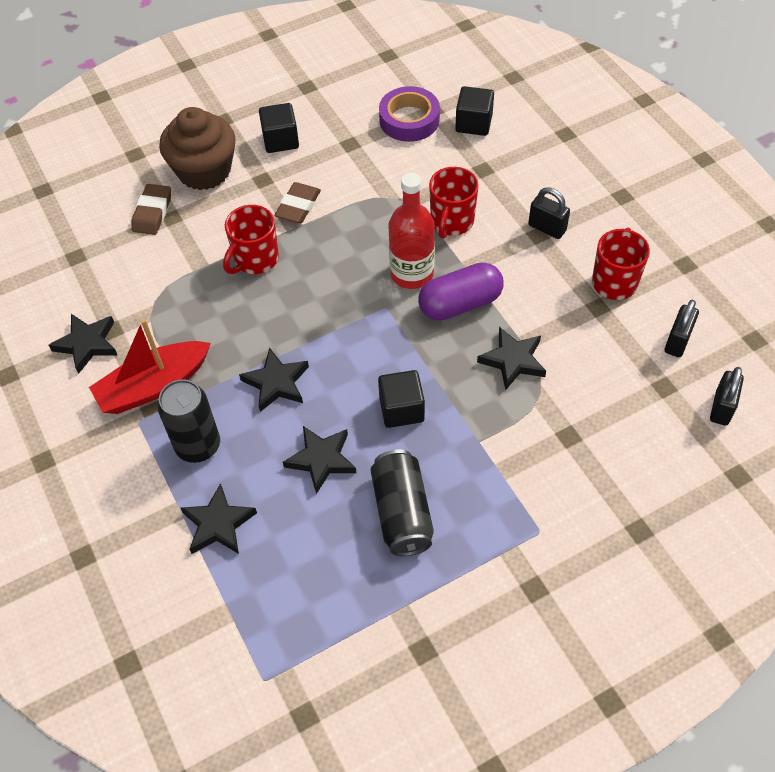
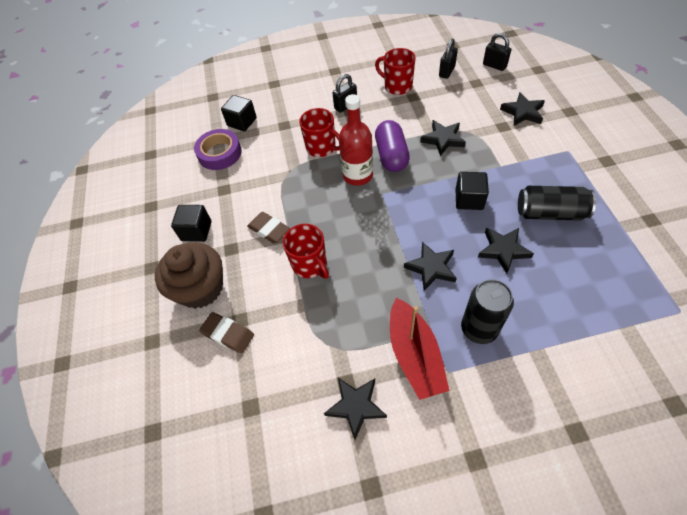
camera: 70 degrees left, 0 degrees up
black star [181,483,257,554] -> black star moved to [500,92,545,126]
black padlock [665,300,699,357] -> black padlock turned 75 degrees clockwise [439,39,458,79]

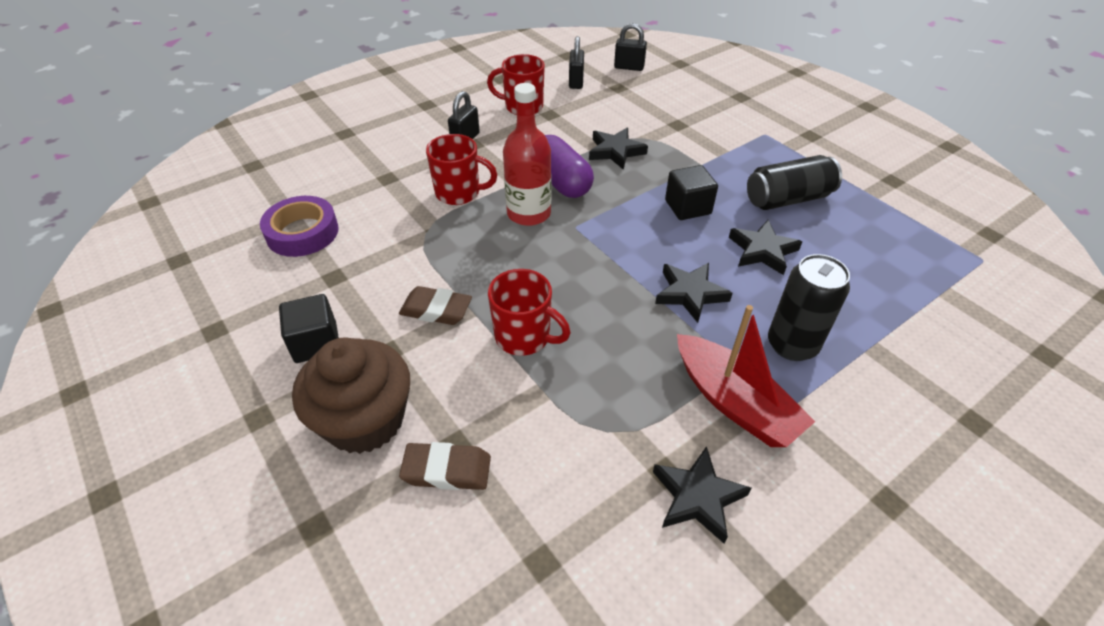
camera: 30 degrees left, 10 degrees down
black cube [221,95,257,132] -> none
black star [500,92,545,126] -> none

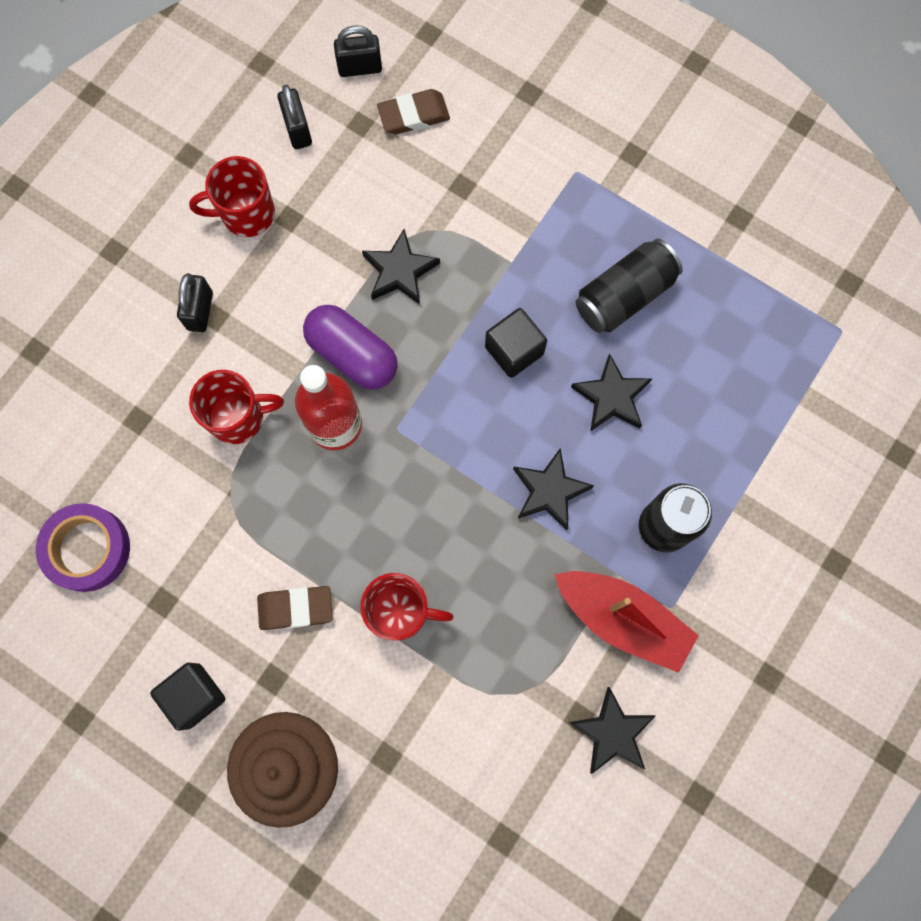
camera: 20 degrees left, 30 degrees up
brown eraser [399,442,491,490] -> brown eraser moved to [377,89,450,134]

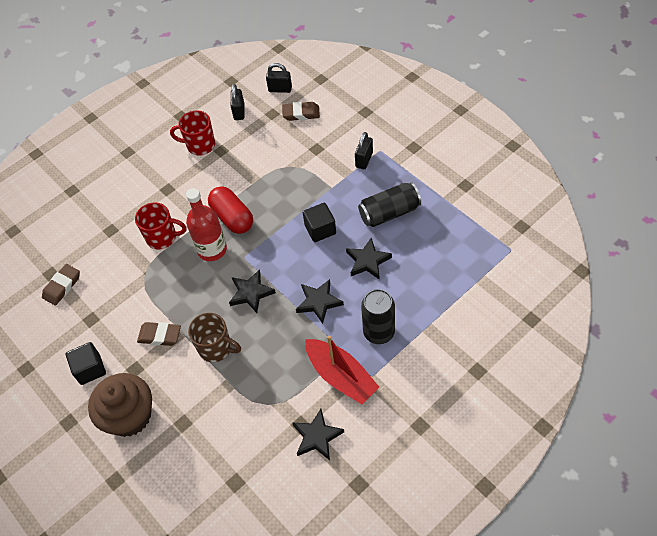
camera: 20 degrees right, 20 degrees down
purple tape [36,503,130,592] -> brown eraser [42,264,80,306]
black padlock [177,273,213,332] -> black padlock moved to [355,132,373,169]
purple capsule [303,305,398,390] -> red capsule [208,186,253,234]
red mug [360,573,454,641] -> brown mug [188,313,241,362]
black star [362,229,440,305] -> black star moved to [229,269,276,313]

